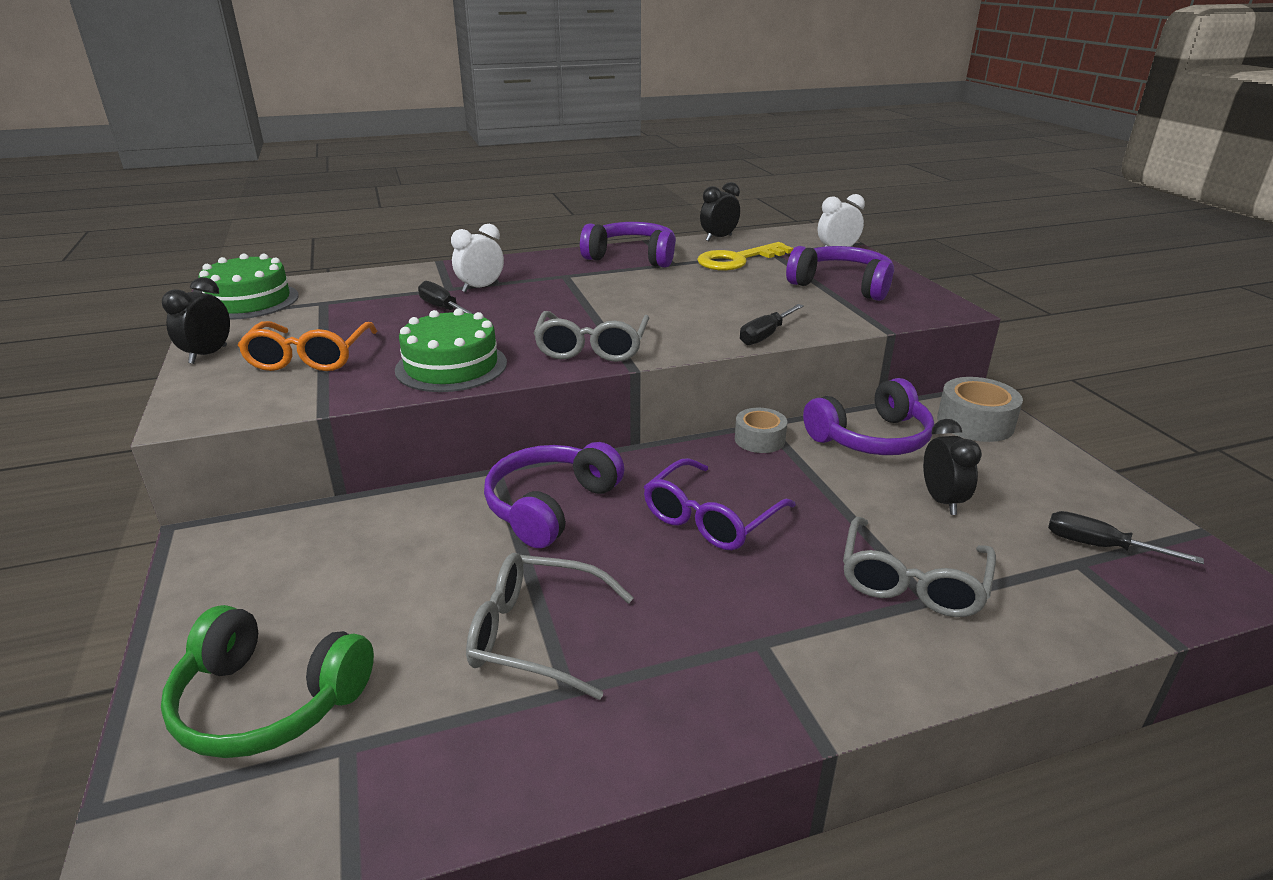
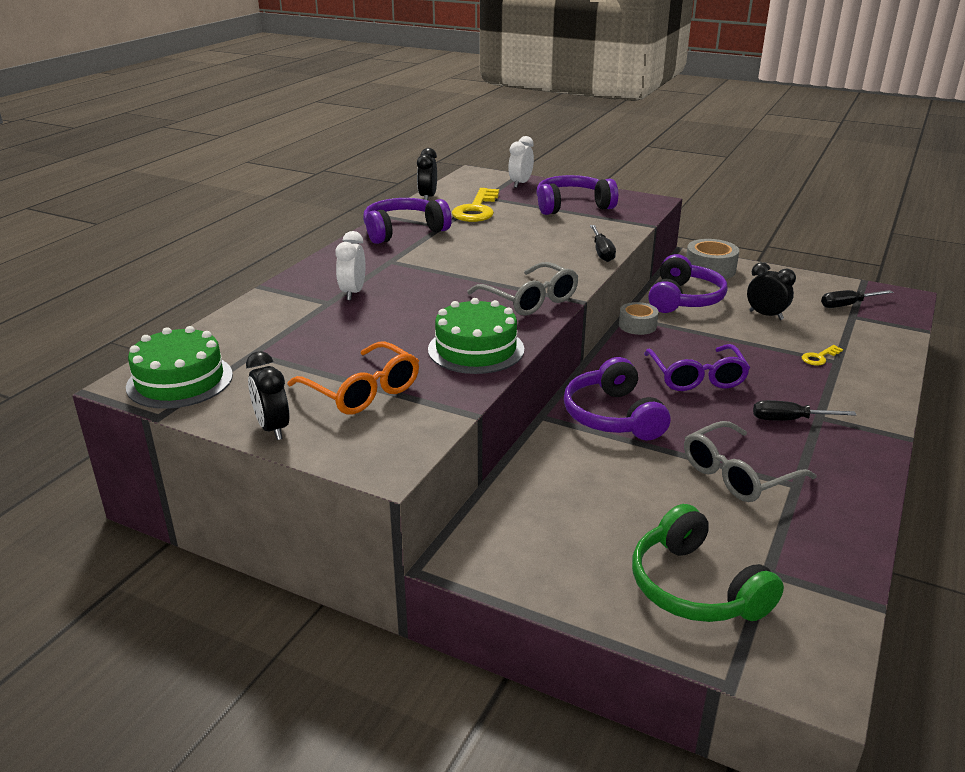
camera: 45 degrees left, 0 degrees up
green headphones [161,605,374,758] -> green headphones turned 90 degrees clockwise [632,504,784,622]
black screwdriver [418,281,474,314] -> black screwdriver moved to [753,400,856,421]
grey glasses [843,516,996,617] -> yellow key [802,345,843,365]

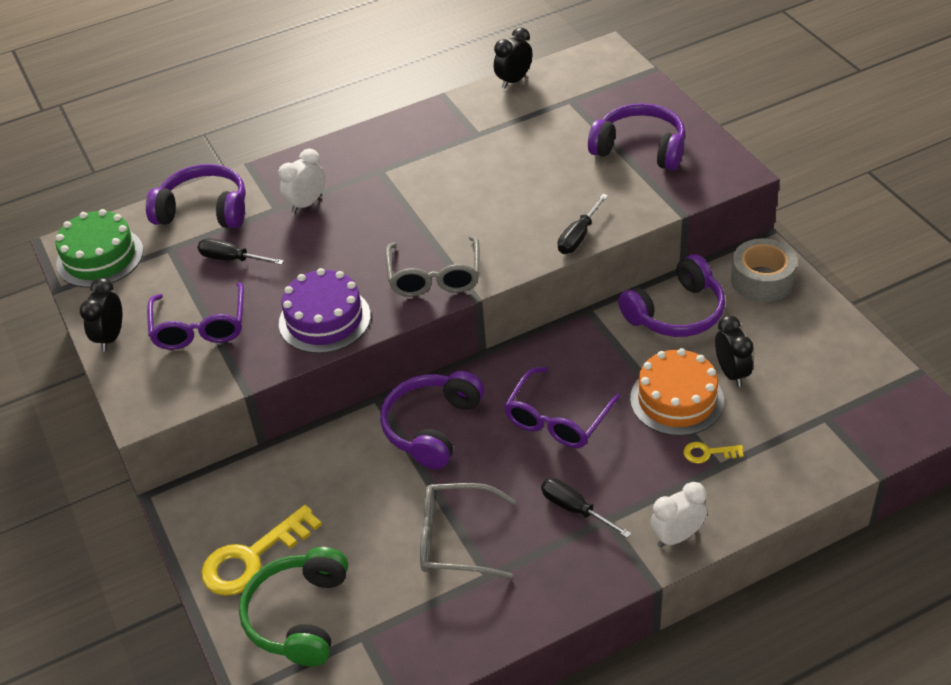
camera: 40 degrees right, 15 degrees up
orange glasses [287,341,419,415] -> purple glasses [147,282,244,350]
purple headphones [363,198,452,244] -> purple headphones moved to [146,164,246,228]
green cake [428,298,524,374] -> purple cake [279,268,371,353]
yellow key [452,188,499,222] -> yellow key moved to [201,505,322,596]
white clock [508,136,534,188] -> white clock moved to [650,482,707,547]
grey tape [619,302,659,335] -> none
black screwdriver [821,290,893,308] -> black screwdriver moved to [198,238,284,265]
none -> orange cake [630,348,724,436]

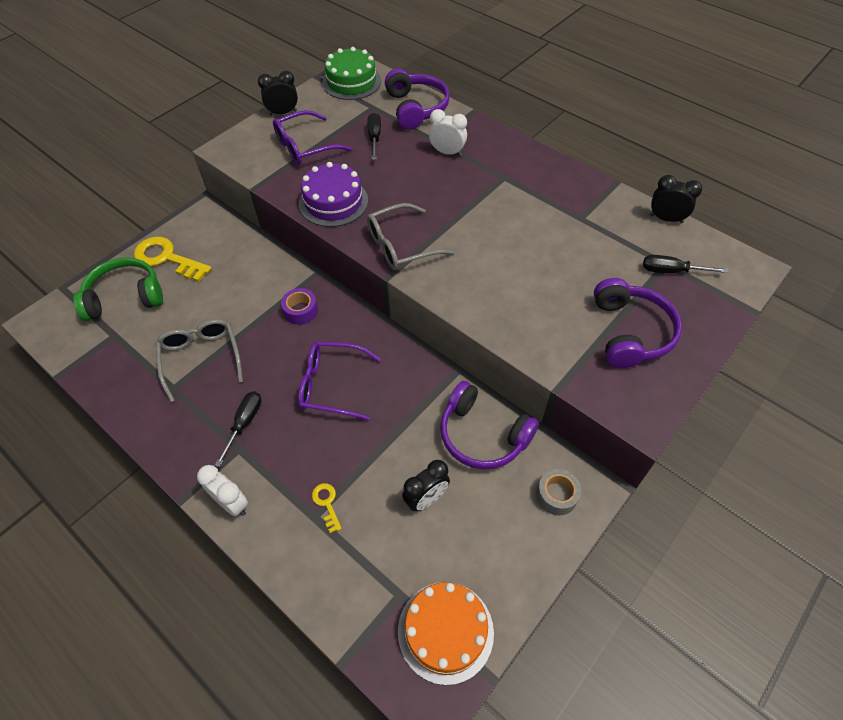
camera: 65 degrees right, 10 degrees up
purple headphones [380,371,484,469] -> purple tape [281,288,318,325]
black screwdriver [558,194,608,254] -> black screwdriver moved to [643,255,728,273]
orange cake [630,348,724,436] -> orange cake moved to [398,582,494,685]
grey tape [731,238,797,302] -> grey tape [536,469,581,515], size x0.67

